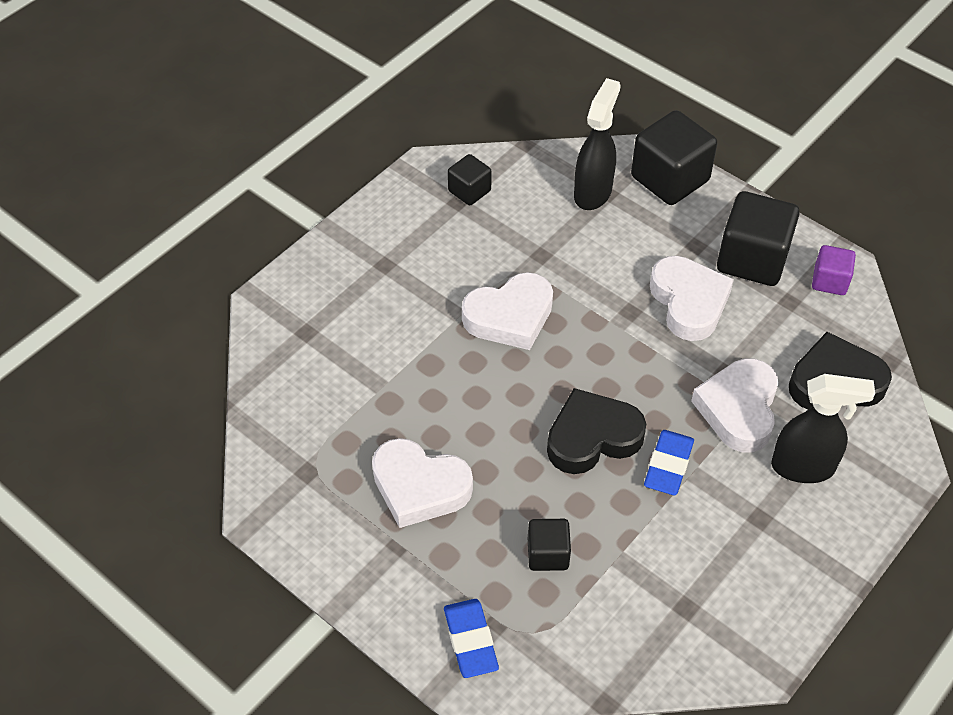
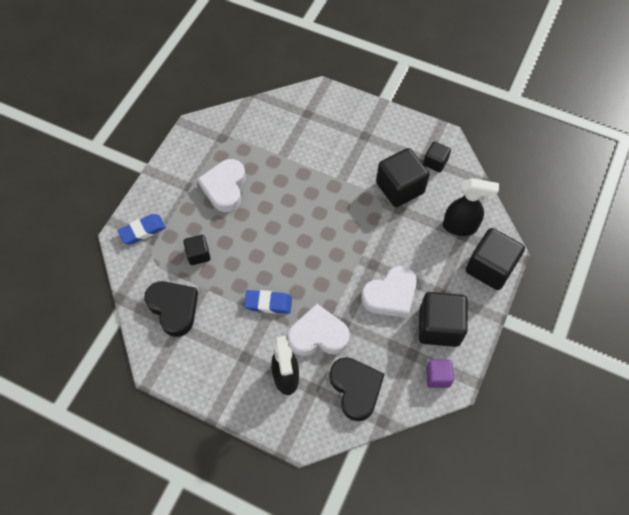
camera: 75 degrees right, 10 degrees up
white heart [462,272,553,350] -> none
black heart [547,388,646,474] -> black heart moved to [144,281,198,337]
none -> black cube [376,148,429,207]

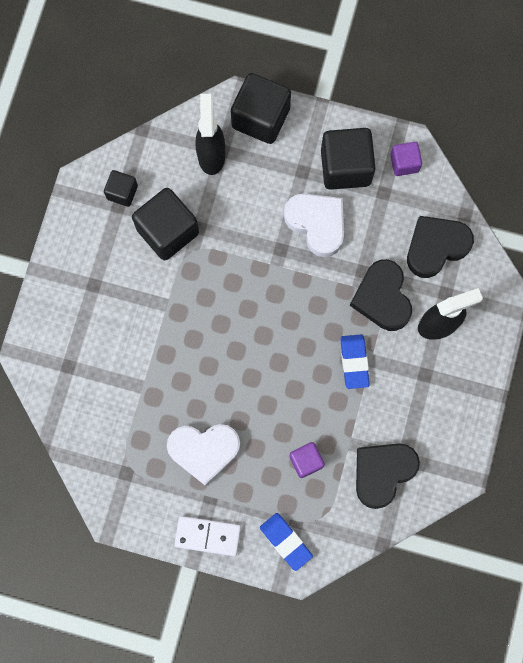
camera: 100 degrees left, 15 degrees up
black cube [183,235,211,265] -> purple cube [289,442,325,478]
white heart [288,304,350,356] -> black heart [350,259,412,331]
none -> white domino [174,516,241,556]

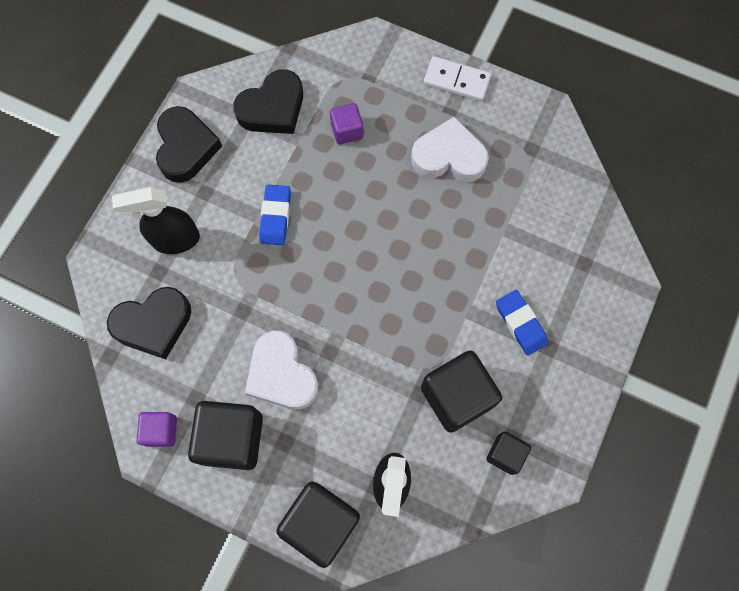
camera: 170 degrees left, 5 degrees down
blue eraser [260,513,313,571] -> blue eraser moved to [496,290,548,356]
black heart [350,259,412,331] -> black heart moved to [156,106,222,183]

